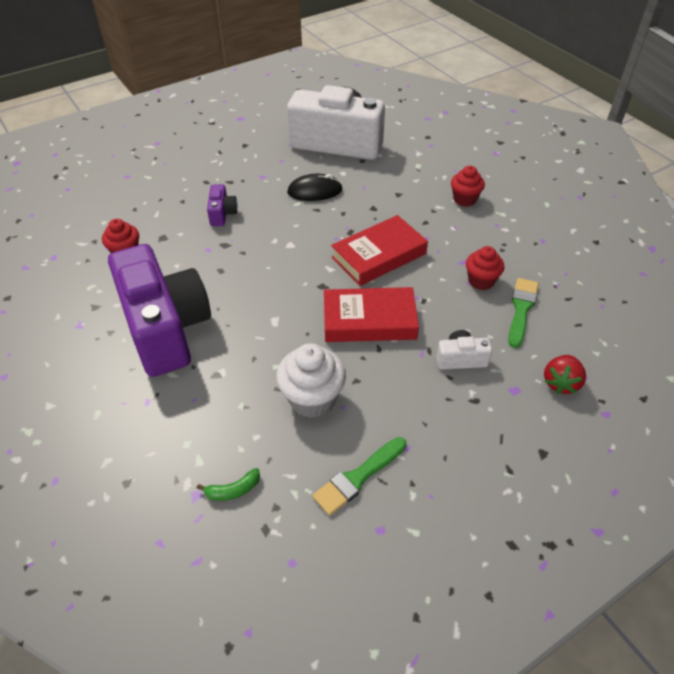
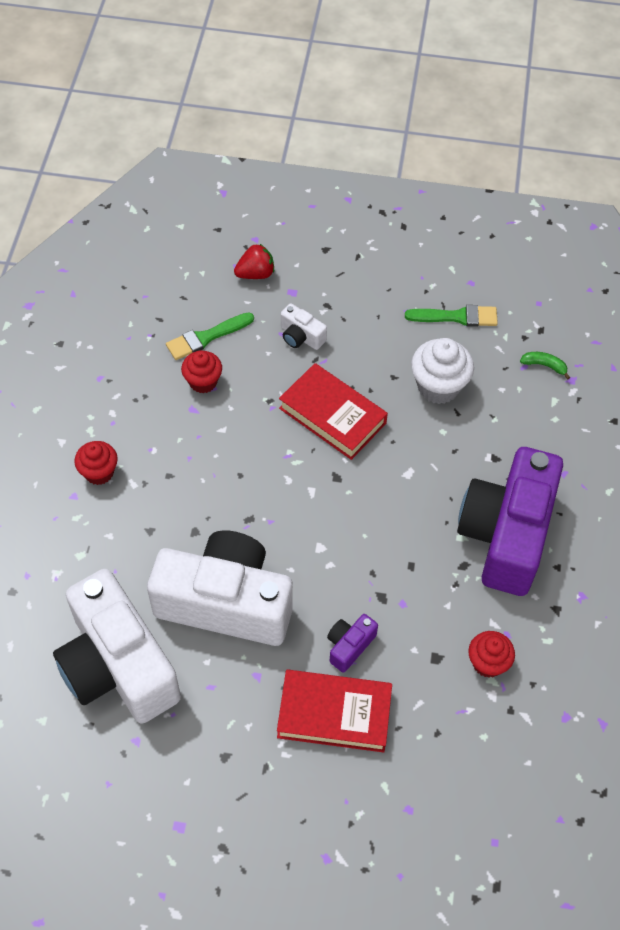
camera: 140 degrees left, 10 degrees up
black mouse [287,174,343,201] -> white camera [147,530,293,646]
red book [331,215,428,286] -> red book moved to [277,670,392,753]

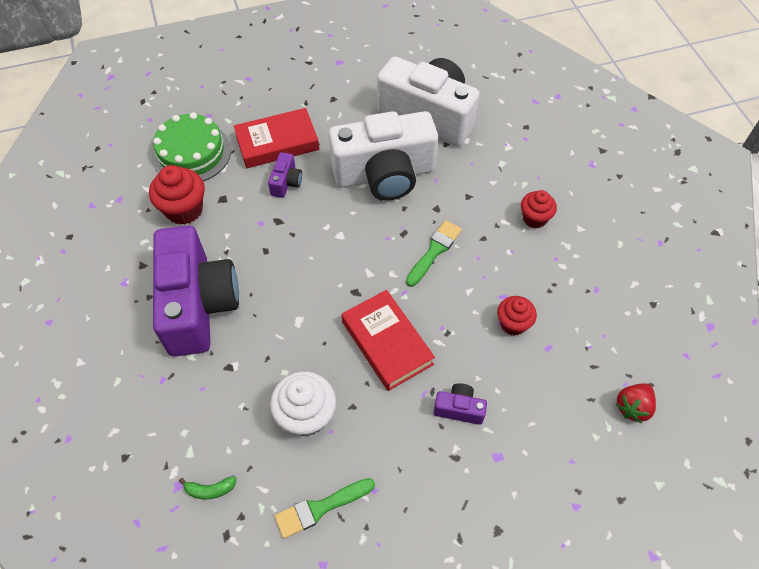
camera: 155 degrees right, 0 degrees up
green brush [166,312,254,360] -> green brush moved to [406,220,462,287]
red strawberry [234,244,274,279] -> red strawberry moved to [616,383,656,423]
red book [279,363,388,460] -> red book turned 45 degrees clockwise [342,290,435,391]
white camera [281,303,327,350] -> purple camera [434,383,487,425]
red cupcake [468,631,515,678] -> red cupcake [149,165,205,225], size x1.53
none -> green cake [152,112,231,181]

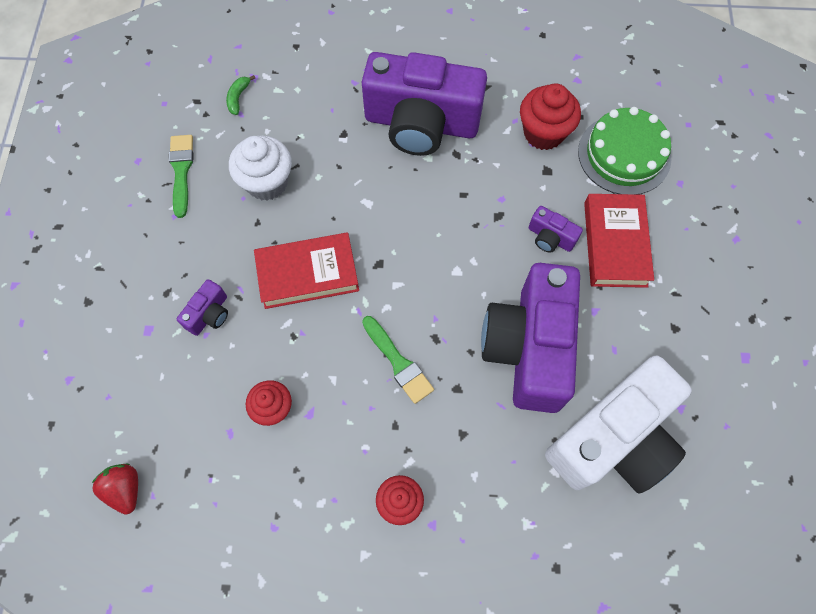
camera: 110 degrees right, 10 degrees up
white camera [329,111,438,200] -> purple camera [481,263,580,413]

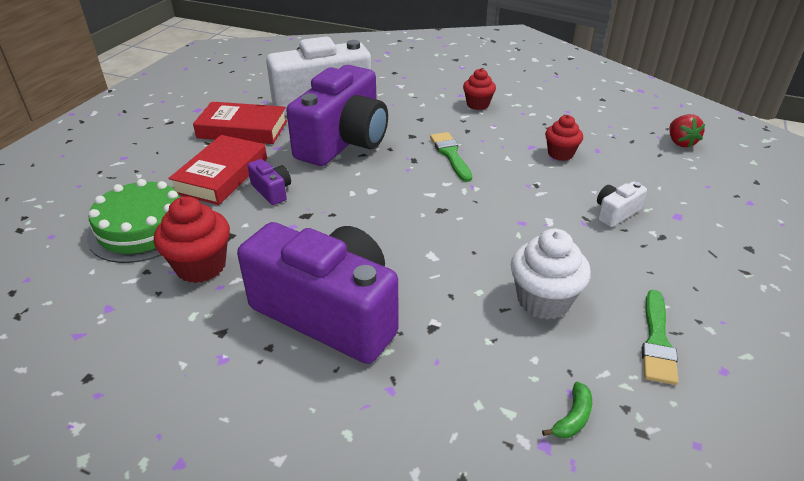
camera: 160 degrees left, 30 degrees down
purple camera [177,279,228,336] -> white camera [597,181,647,227]
red book [254,232,359,309] -> red book moved to [193,102,287,144]

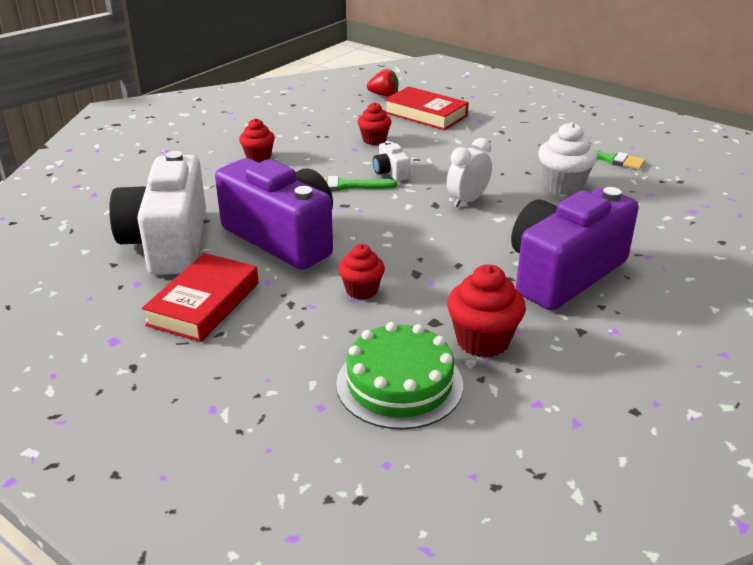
camera: 75 degrees left, 5 degrees down
red book [168,135,267,205] -> red book moved to [384,86,469,130]
purple camera [247,159,291,205] -> red cupcake [338,244,385,300]
green banana [542,382,592,438] -> none
white camera [597,181,647,227] -> white camera moved to [373,141,410,181]
none -> white clock [447,138,492,207]

